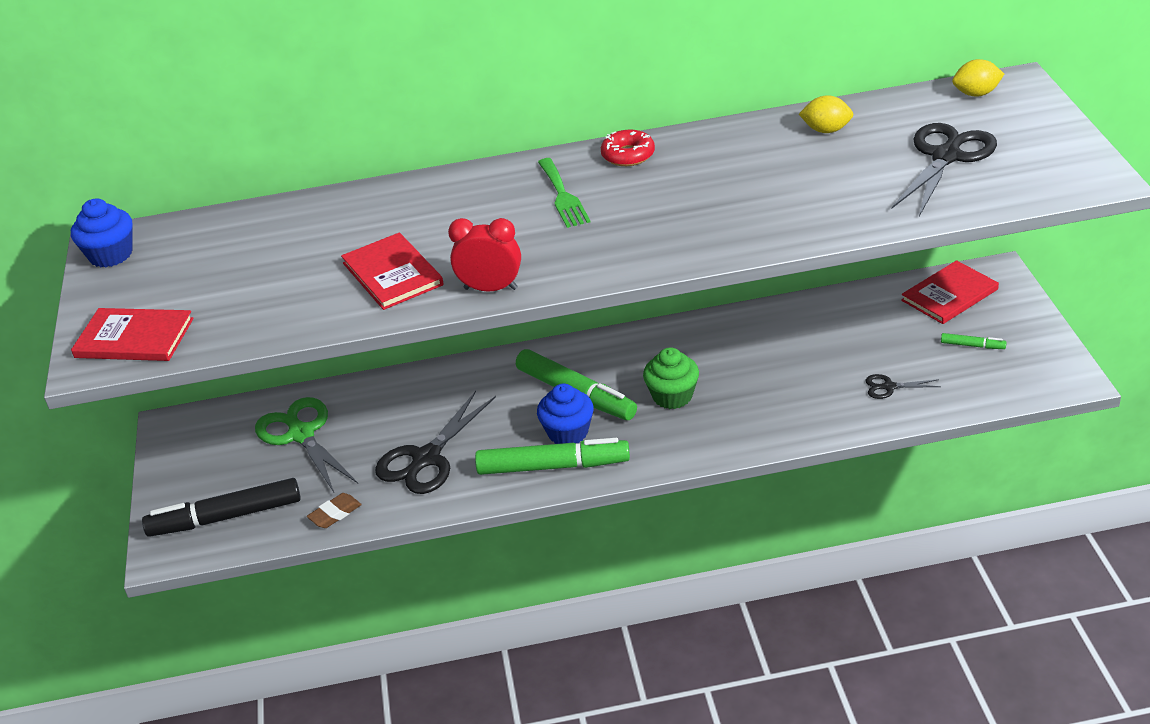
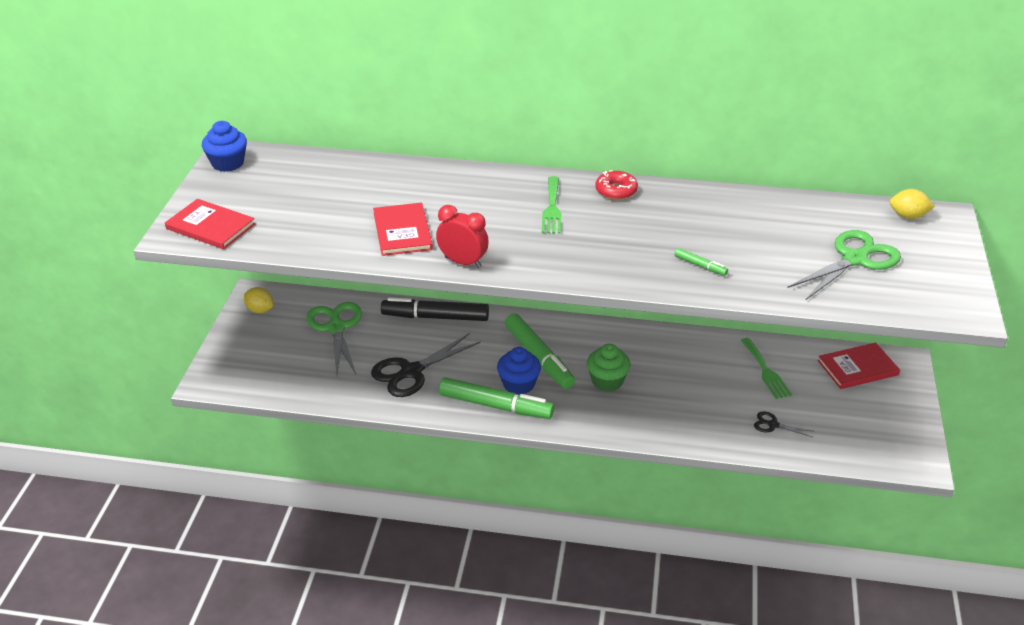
camera: 15 degrees right, 0 degrees up
black marker [142,478,301,537] -> black marker moved to [381,297,489,321]
brown eraser [307,493,362,528] -> none
yellow lemon [799,95,854,133] -> yellow lemon moved to [243,287,274,313]
black scissors [892,123,997,216] -> green scissors [787,230,901,300]
green marker [941,333,1007,349] -> green marker moved to [675,248,728,276]
none -> green fork [740,338,792,399]

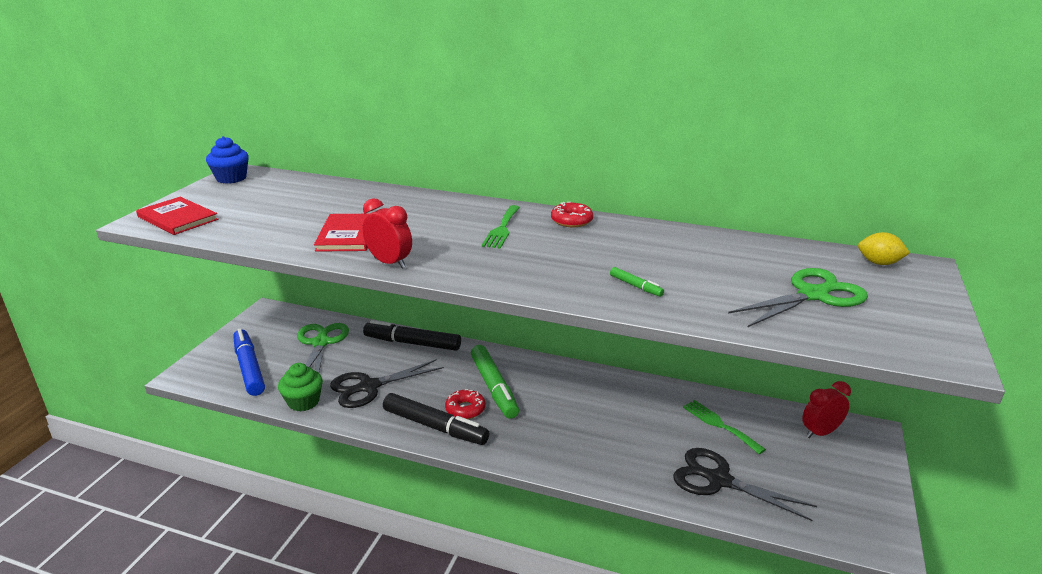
camera: 10 degrees right, 10 degrees down
yellow lemon [243,287,274,313] -> none
green marker [439,377,554,419] -> black marker [383,393,489,445]
blue cupcake [497,347,541,395] -> red donut [445,389,485,419]
green cupcake [587,344,631,392] -> green cupcake moved to [278,363,323,411]
green fork [740,338,792,399] -> green fork turned 150 degrees clockwise [683,400,766,454]
black scissors [754,411,812,437] -> black scissors [673,448,817,521], size x2.10
red book [818,343,900,389] -> red clock [802,381,851,438]
none -> blue marker [233,328,265,396]

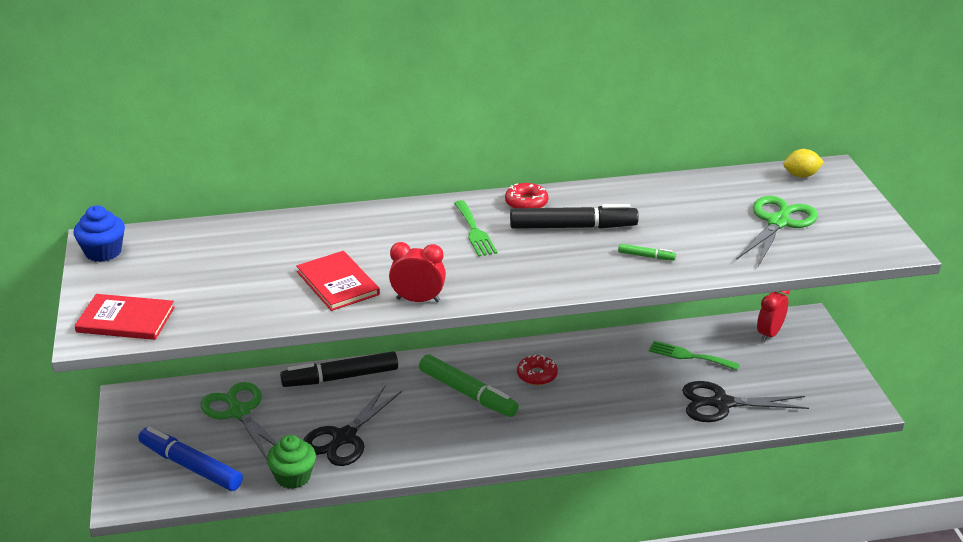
camera: 30 degrees left, 5 degrees up
black marker [383,393,489,445] -> black marker moved to [510,204,639,229]
red donut [445,389,485,419] -> red donut moved to [517,354,558,385]

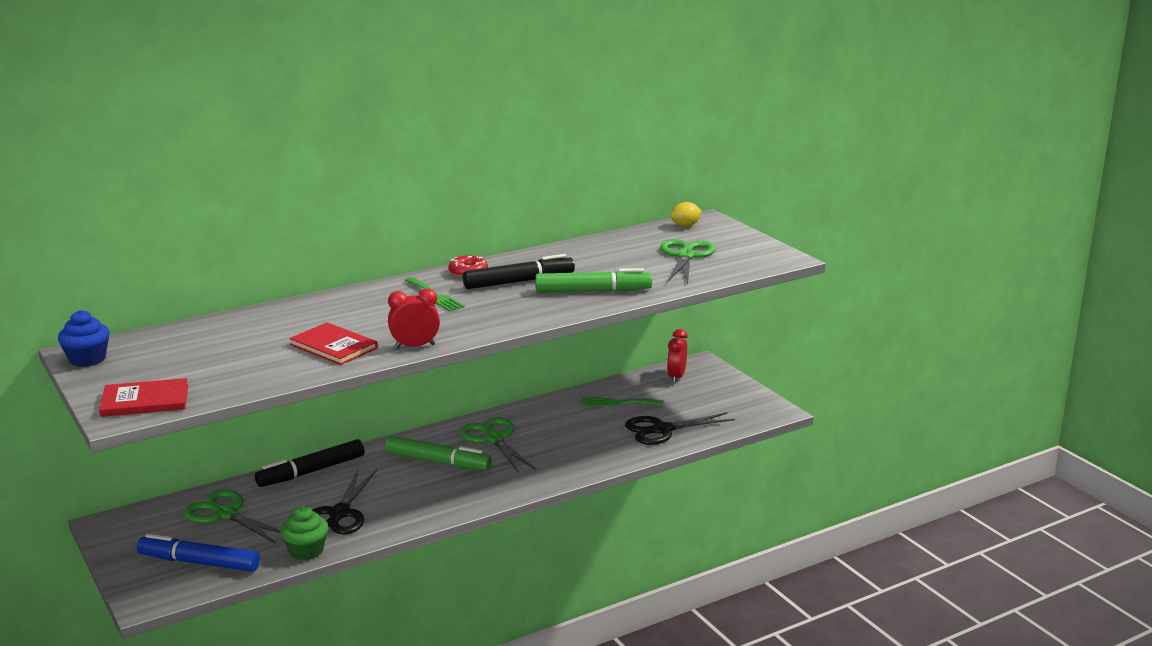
camera: 20 degrees left, 10 degrees down
red donut [517,354,558,385] -> green scissors [460,417,536,472]
green marker [618,244,676,261] -> green marker [535,268,652,292], size x2.29

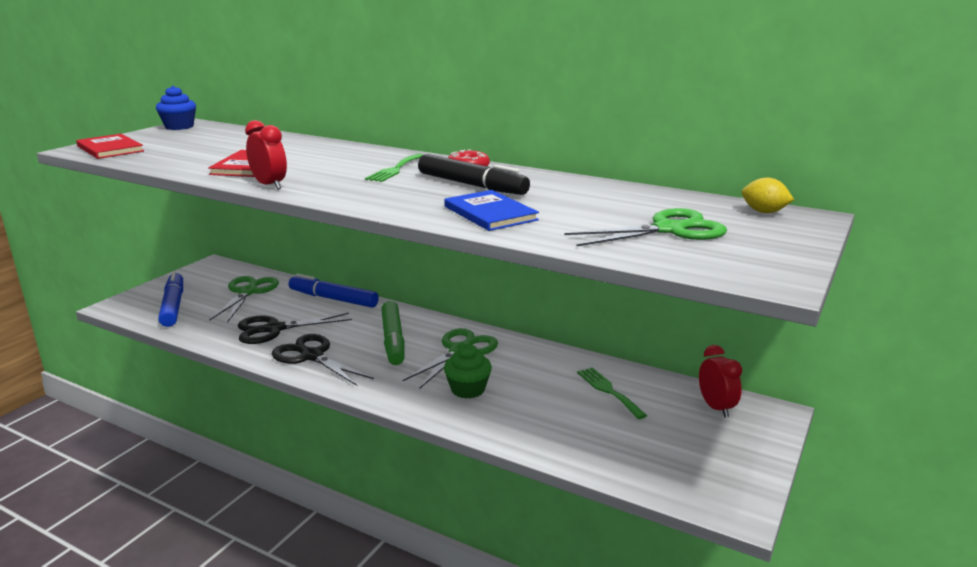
camera: 60 degrees right, 0 degrees up
black marker [255,439,364,487] -> blue marker [289,274,379,308]
green cupcake [280,506,329,560] -> green cupcake moved to [444,344,492,399]
green marker [535,268,652,292] -> blue book [444,190,539,231]
black scissors [625,412,735,445] -> black scissors moved to [272,334,374,386]
red clock [667,329,688,383] -> red clock turned 90 degrees clockwise [699,345,742,418]

